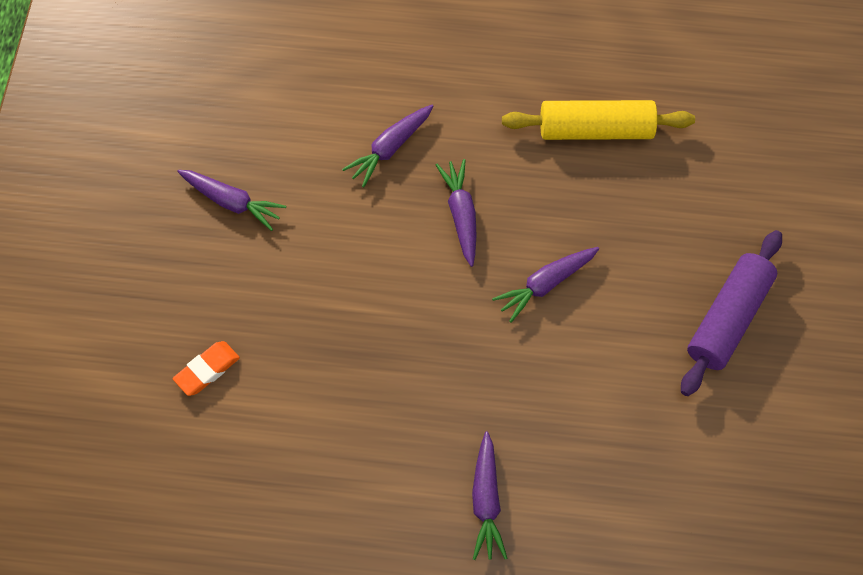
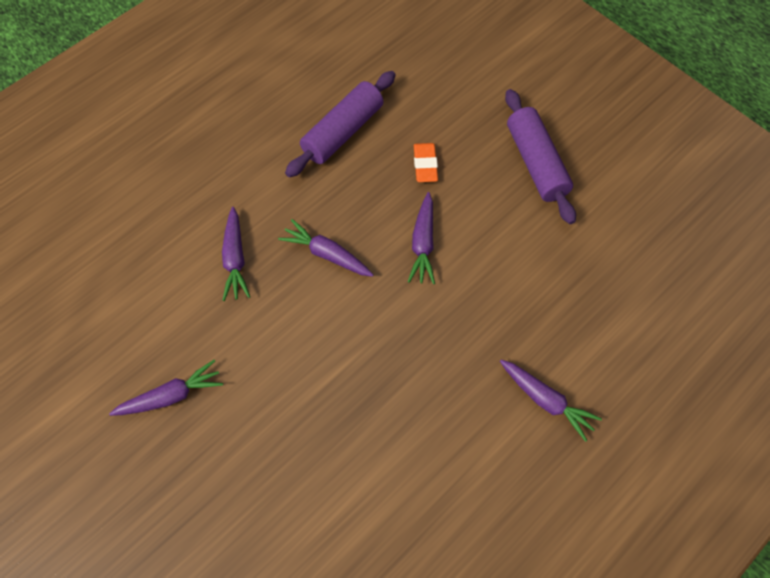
camera: 50 degrees left, 0 degrees up
orange eraser [173,341,240,396] -> orange eraser moved to [414,143,438,182]
yellow rolling pin [502,100,695,140] -> purple rolling pin [285,71,396,177]

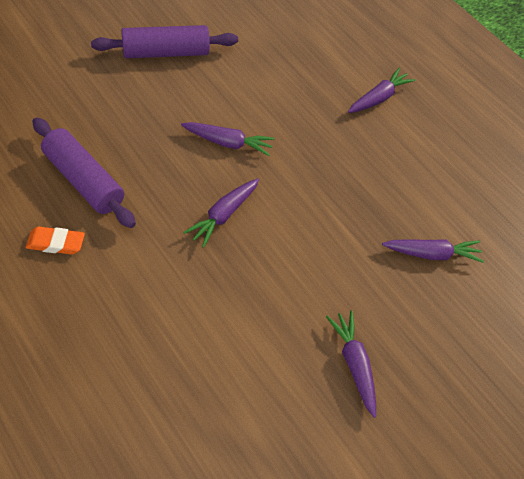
camera: 90 degrees left, 10 degrees down
purple carrot [222,207,250,301] -> purple carrot moved to [382,239,484,263]
orange eraser [414,143,438,182] -> orange eraser moved to [26,226,85,255]

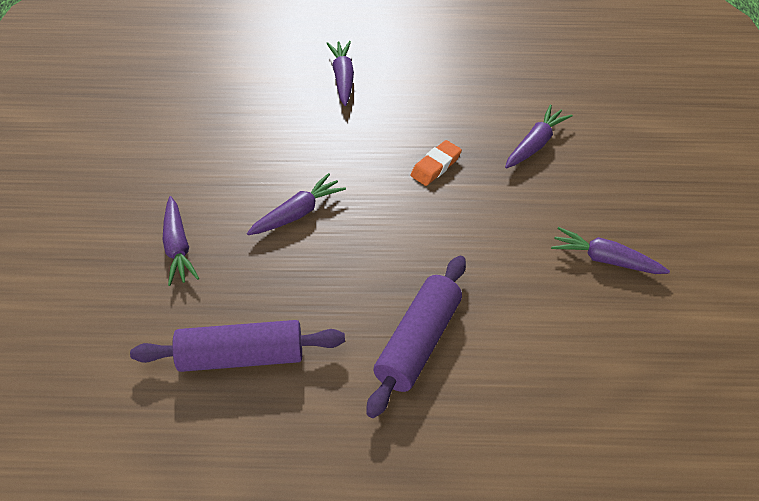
camera: 45 degrees left, 5 degrees down
orange eraser [26,226,85,255] -> orange eraser moved to [411,140,462,186]
purple rolling pin [91,25,238,58] -> purple rolling pin moved to [366,256,466,418]
purple carrot [183,178,259,248] -> purple carrot moved to [162,196,199,286]

